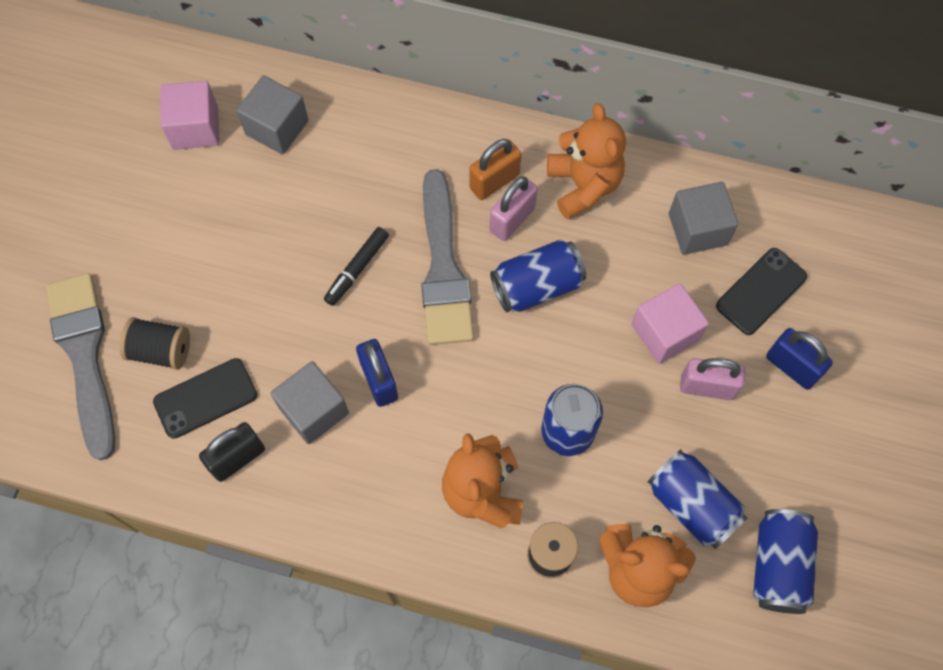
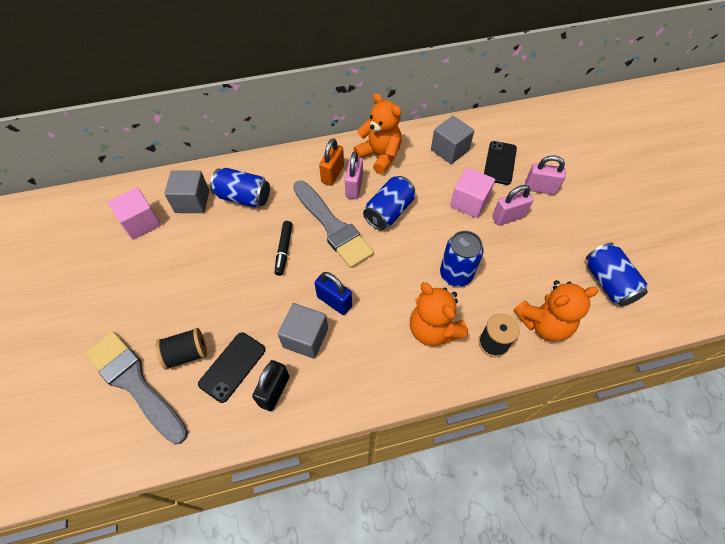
camera: 30 degrees left, 10 degrees down
blue can [648,449,747,549] -> blue can moved to [210,168,270,208]
blue padlock [766,328,833,390] -> pink padlock [525,155,566,195]

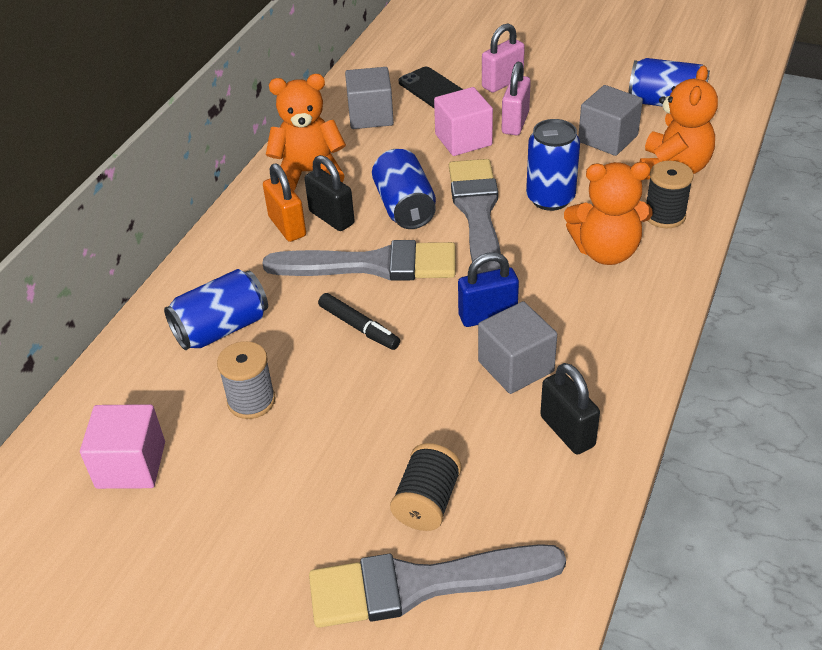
camera: 50 degrees left, 15 degrees down
grey cube [164,170,209,213] -> grey cube moved to [578,85,643,156]
black phone [198,332,266,403] -> none
pink padlock [345,151,363,199] -> black padlock [304,155,355,231]
none -> grey spool [217,341,276,419]
none -> grey brush [449,159,501,274]

